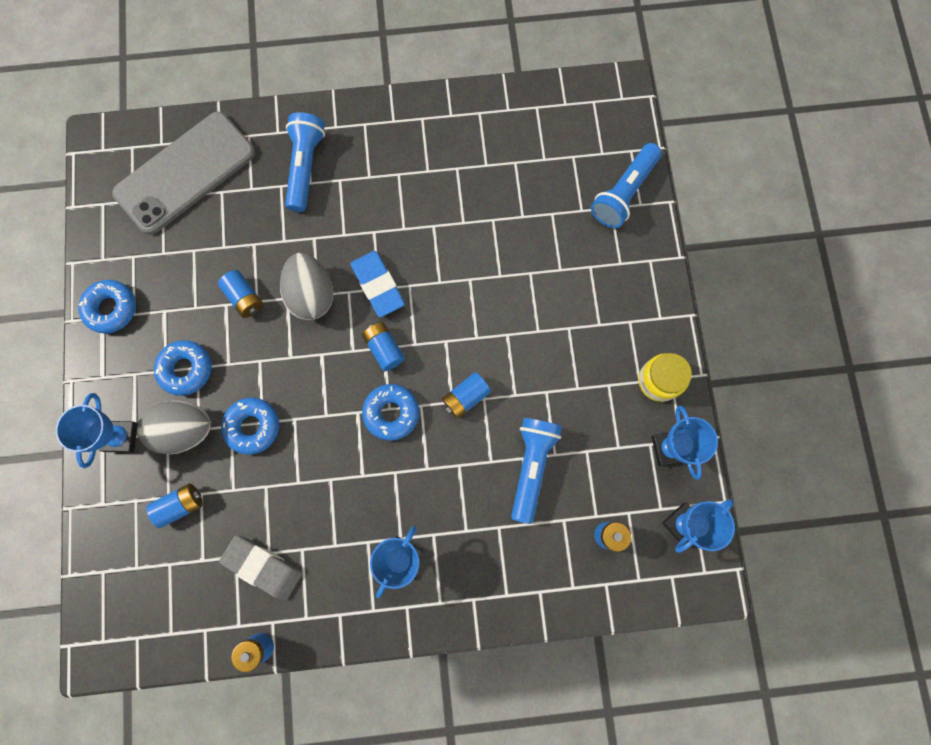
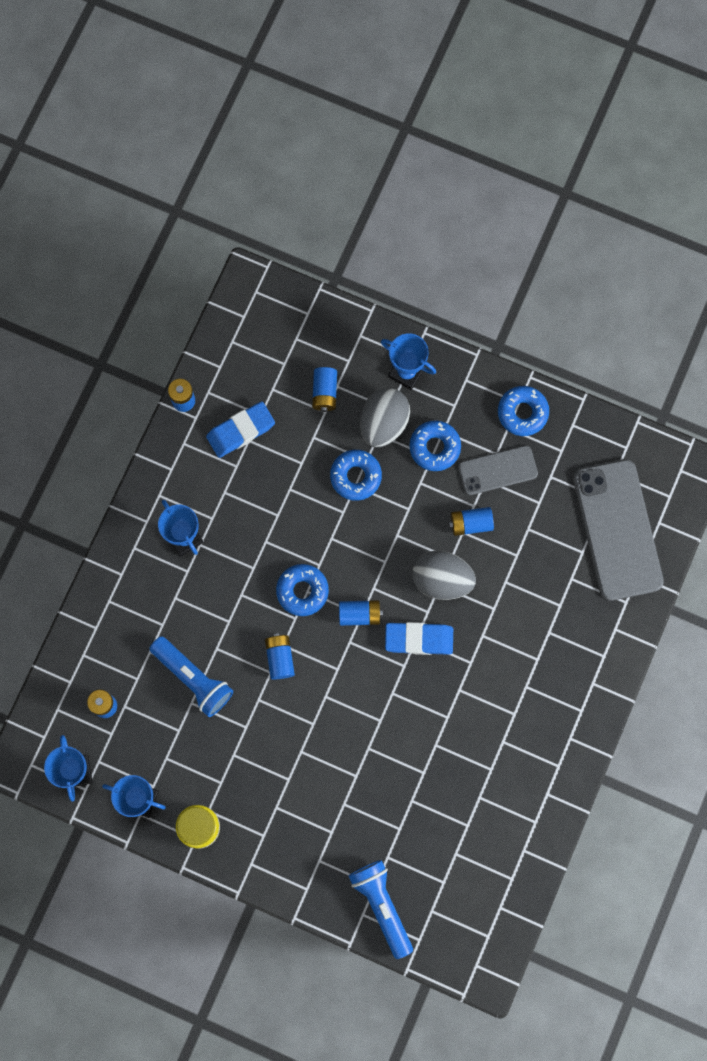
camera: 120 degrees right, 0 degrees up
grey eraser [219,535,302,600] -> blue eraser [206,401,275,458]
blue flashlight [285,112,325,212] -> none
none -> grey phone [458,445,538,495]

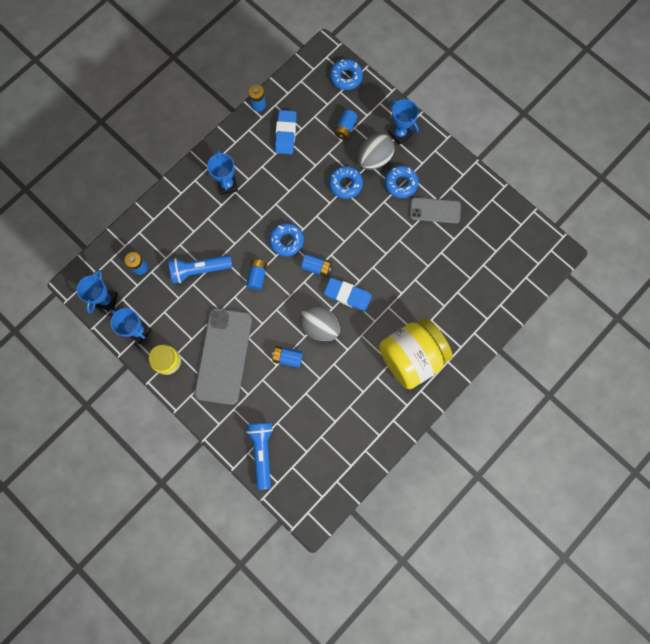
camera: 20 degrees right, 0 degrees up
blue flashlight [149,636,233,717] -> blue flashlight turned 105 degrees clockwise [168,255,232,283]
blue eraser [206,401,275,458] -> blue eraser turned 75 degrees counterclockwise [275,110,296,154]
grey egg [412,551,476,600] -> grey egg moved to [299,305,340,341]
blue battery [449,507,494,536] -> blue battery moved to [272,346,303,368]
blue donut [498,386,549,436] -> blue donut moved to [330,59,363,90]
grey phone [573,459,664,601] -> grey phone moved to [194,308,252,405]
none -> yellow jar [379,318,453,389]

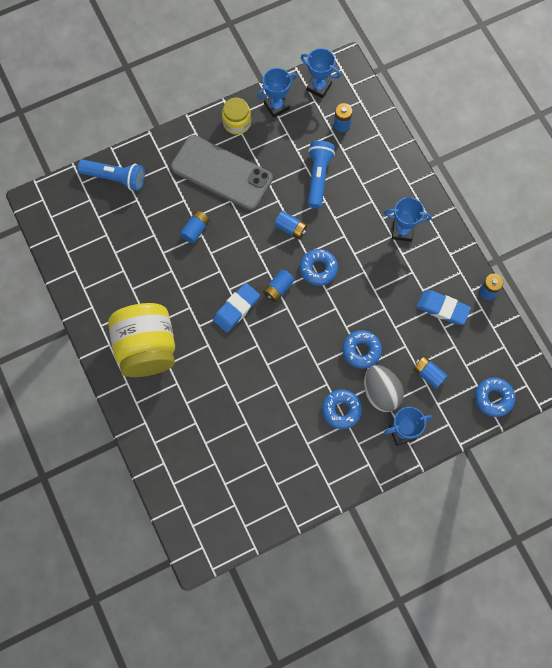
camera: 110 degrees right, 5 degrees down
grey egg [299,305,340,341] -> none
grey phone [410,197,461,224] -> none

